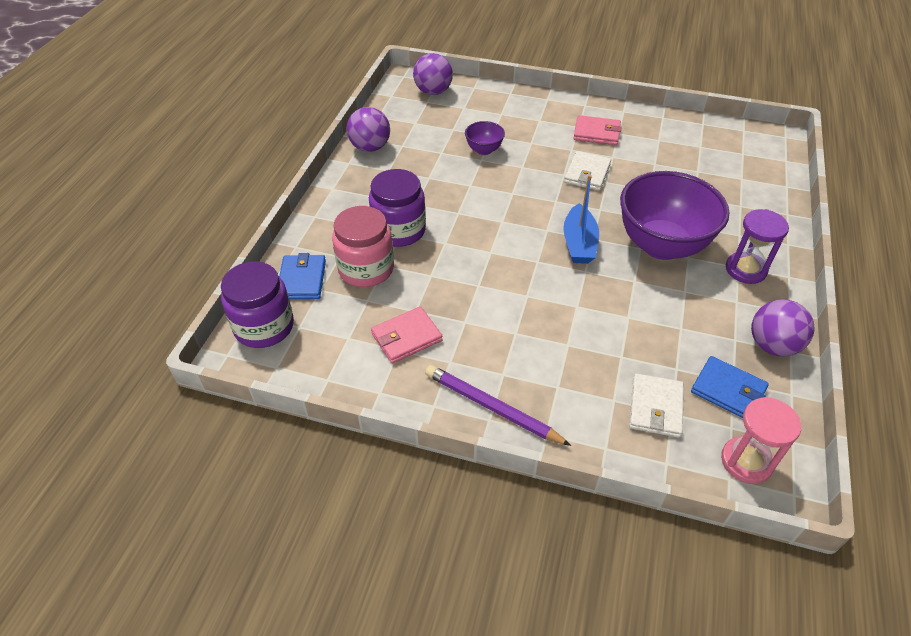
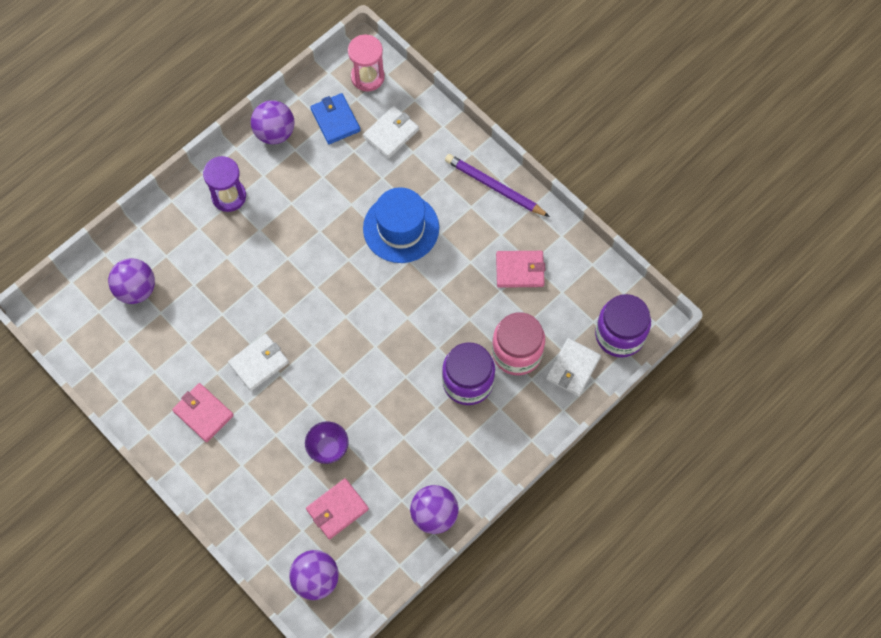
camera: 150 degrees left, 20 degrees up
blue wallet [279,253,326,299] -> white wallet [546,338,601,396]
purple pencil [425,365,571,446] -> purple pencil turned 150 degrees clockwise [445,154,550,217]
blue boat [563,175,599,264] -> none
purple bowl [620,171,729,260] -> none
none -> purple ball [108,258,155,304]
none -> pink wallet [306,478,369,539]
none -> blue hat [363,187,439,263]

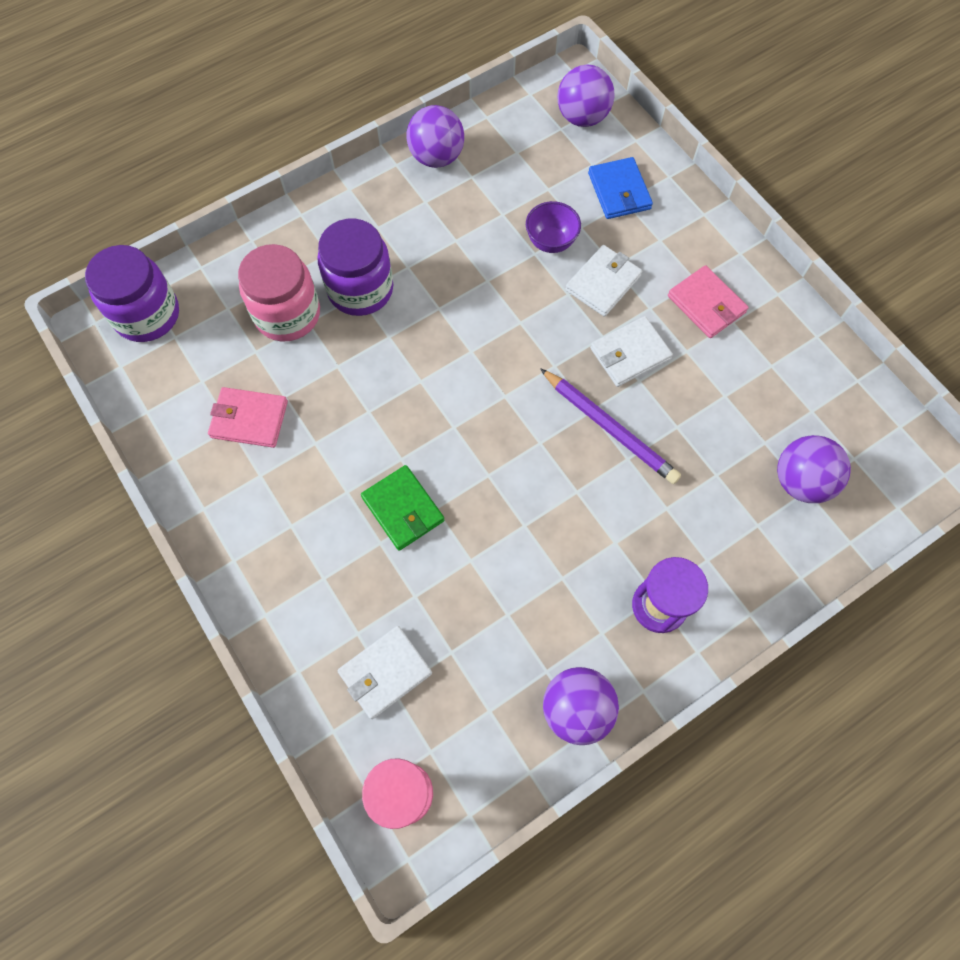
camera: 170 degrees left, 0 degrees up
pink wallet [306,478,369,539] -> none
blue wallet [310,93,361,144] -> blue wallet moved to [588,157,653,219]
blue hat [363,187,439,263] -> green wallet [361,465,444,551]
purple pencil [445,154,550,217] -> purple pencil moved to [540,368,681,484]
white wallet [546,338,601,396] -> white wallet moved to [565,245,642,317]

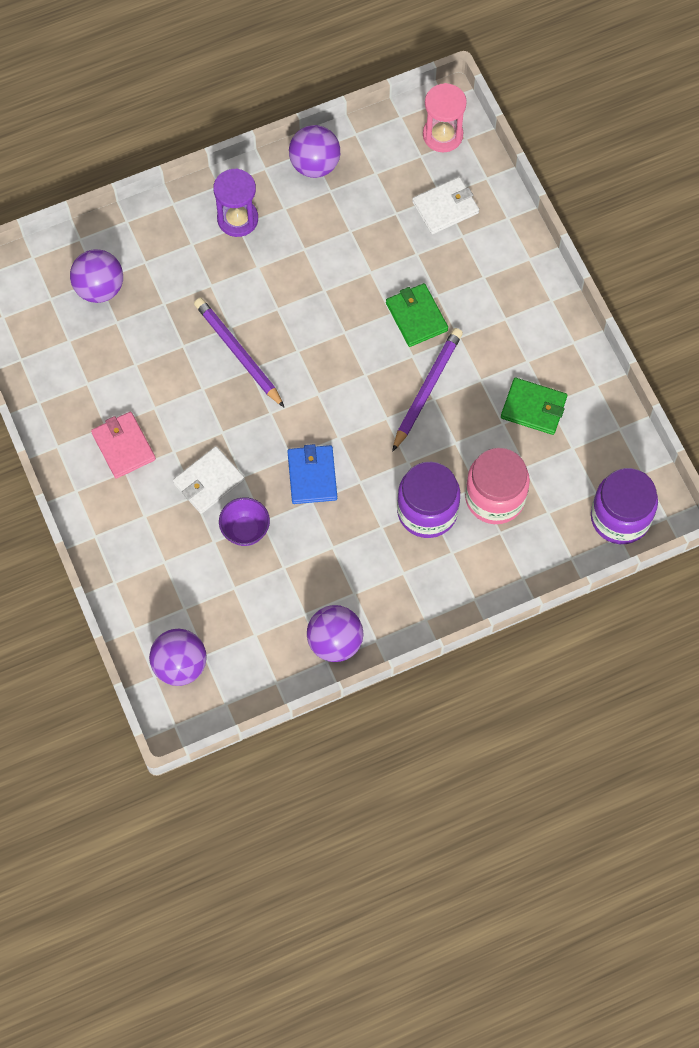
camera: 170 degrees left, 0 degrees up
pink wallet [208,387,288,448] -> green wallet [501,378,567,435]
blue wallet [588,157,653,219] -> blue wallet moved to [287,444,337,504]
white wallet [590,316,673,387] -> none
none -> purple pencil [392,328,463,452]

